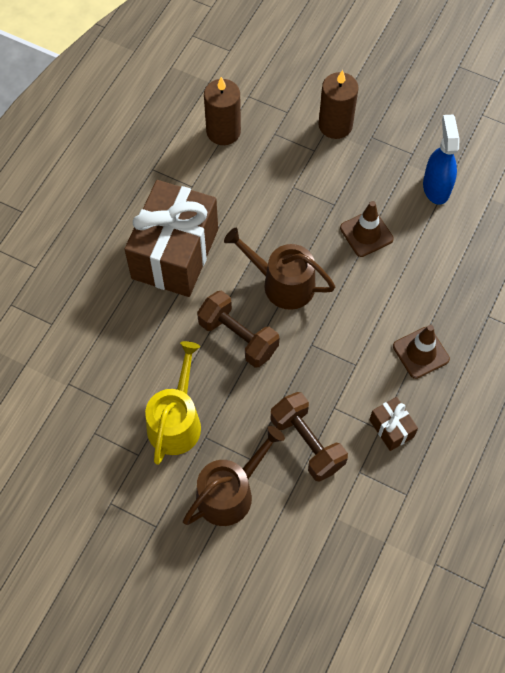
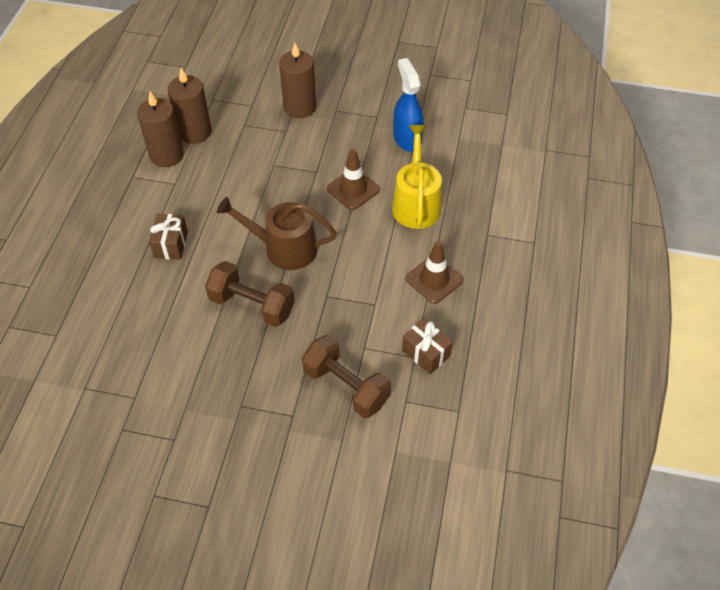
camera: 15 degrees left, 10 degrees down
brown gift [124,180,218,297] -> brown gift [149,214,188,260], size x0.43
yellow watering can [145,341,201,465] -> yellow watering can moved to [392,125,442,229]
brown watering can [183,426,285,526] -> none
none -> brown candle [137,92,184,167]

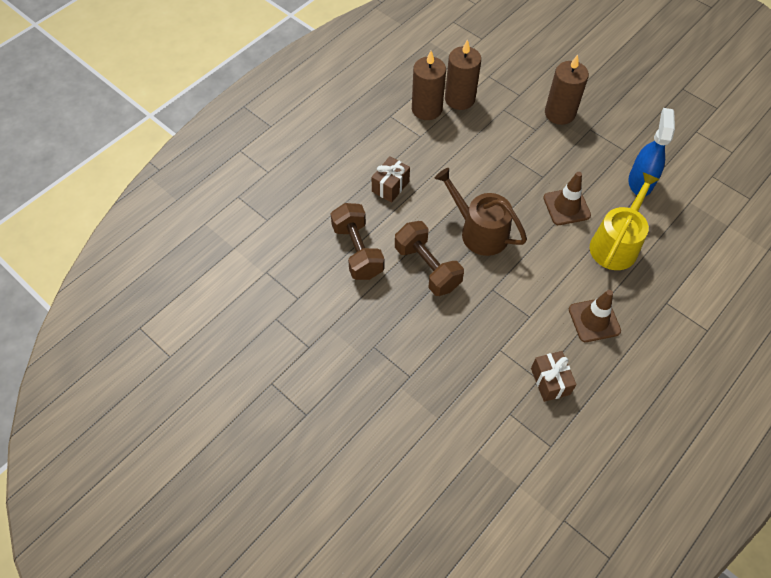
camera: 30 degrees right, 5 degrees up
brown dumbbell [302,335,391,418] -> brown dumbbell moved to [331,203,384,280]

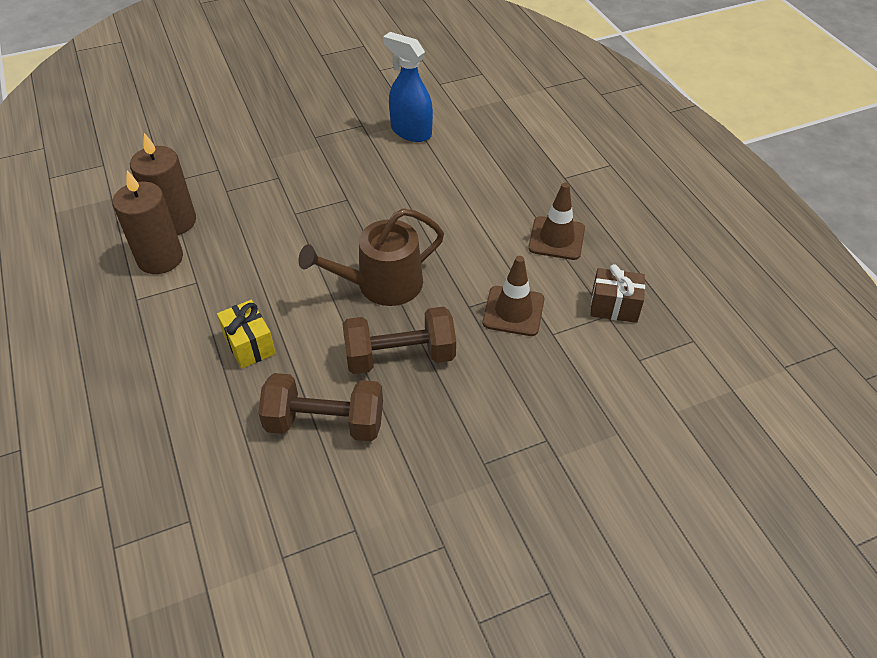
camera: 65 degrees left, 10 degrees down
brown gift [371,156,410,203] -> yellow gift [217,300,276,368]
brown traffic cone [543,172,591,225] -> brown traffic cone moved to [483,256,544,336]
brown candle [545,55,589,125] -> none
yellow watering can [590,172,660,270] -> none

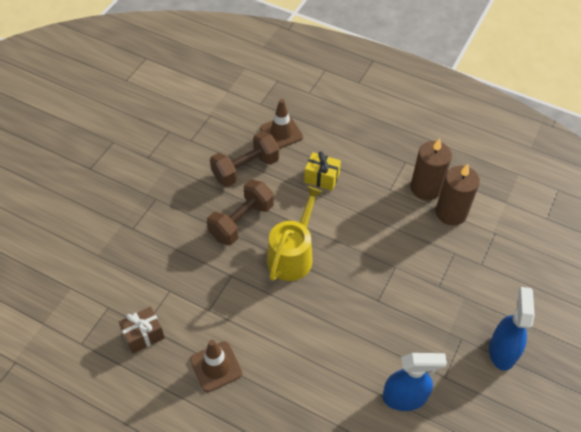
camera: 140 degrees right, 5 degrees up
brown watering can [299,208,444,306] -> yellow watering can [267,186,323,281]
brown traffic cone [483,256,544,336] -> brown traffic cone moved to [260,99,303,149]
none -> blue spray bottle [489,287,535,371]

